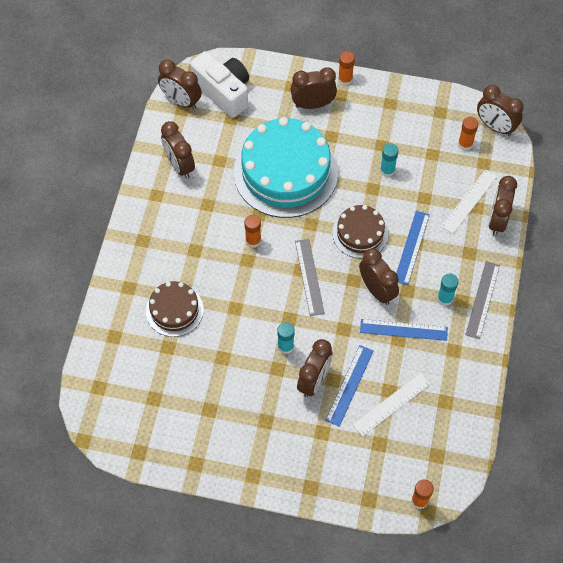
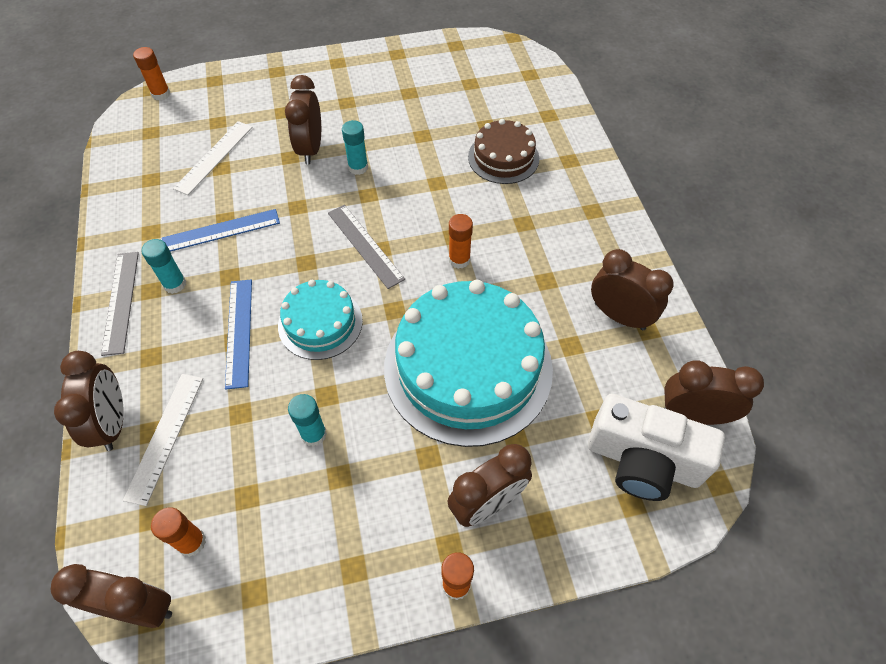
camera: 155 degrees right, 5 degrees down
blue ruler [325,345,373,427] -> none
brown cake [332,205,388,258] -> turquoise cake [278,280,363,360]
brown clock [359,248,399,305] -> none

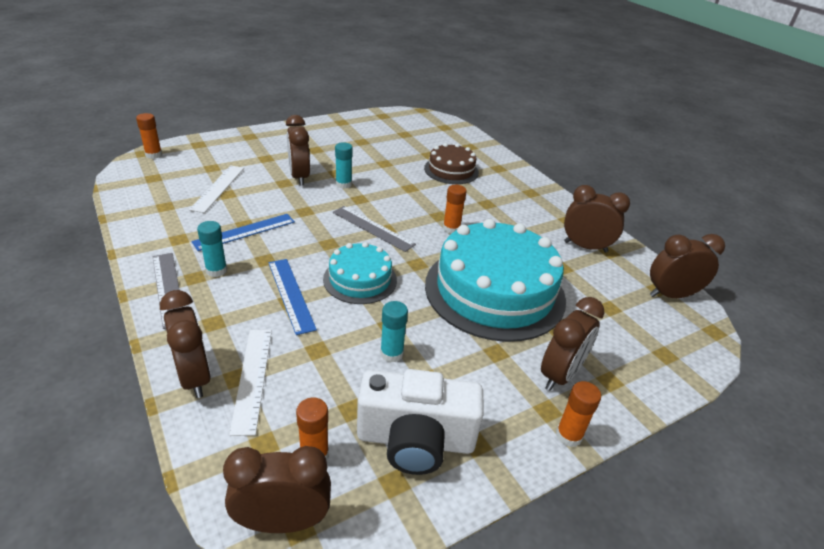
camera: 20 degrees left, 20 degrees down
white camera [588,394,725,501] -> white camera moved to [357,369,484,475]

